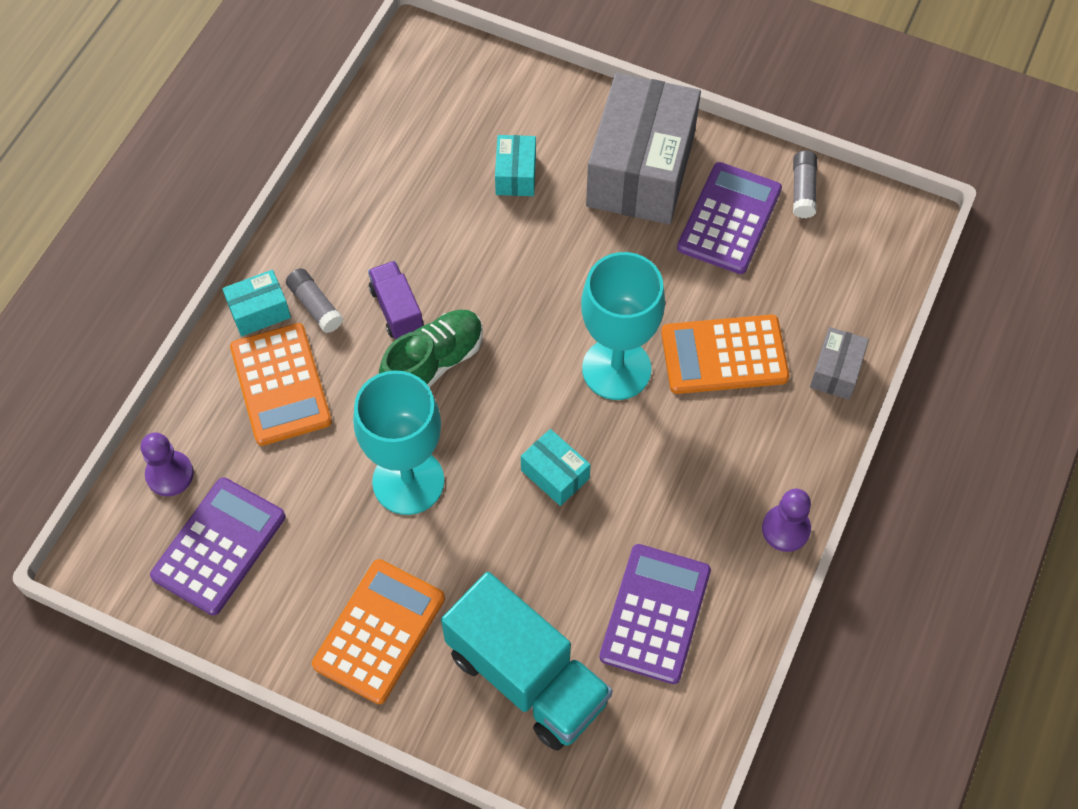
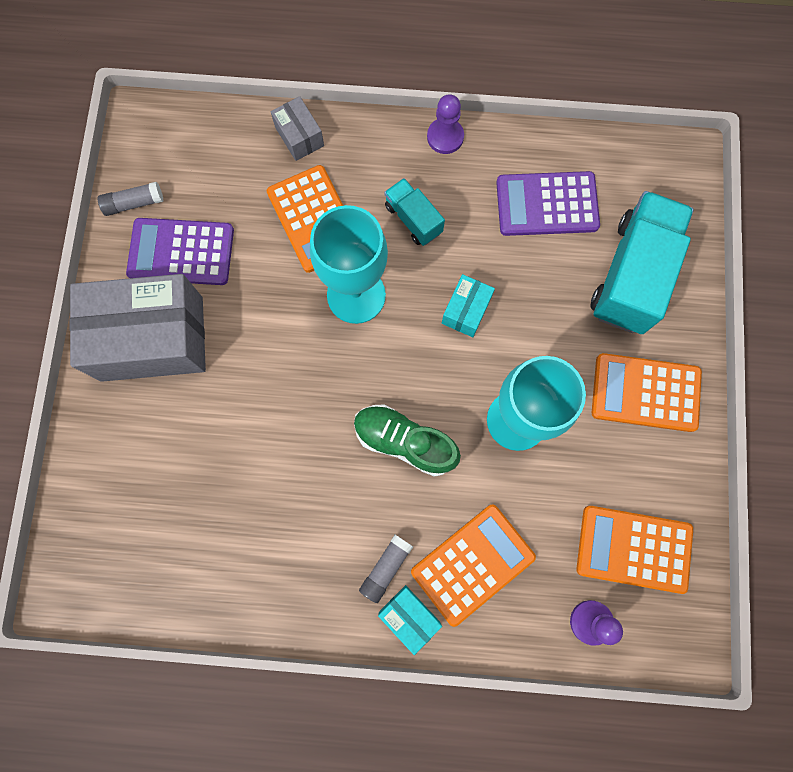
camera: 110 degrees left, 15 degrees up
purple calculator [150,477,286,616] -> orange calculator [576,506,693,594]
purple truck [368,261,423,339] -> none
turquoise box [495,135,536,196] -> none
grey box [810,327,869,400] -> grey box turned 60 degrees clockwise [271,96,324,161]
none -> turquoise truck [384,178,445,246]

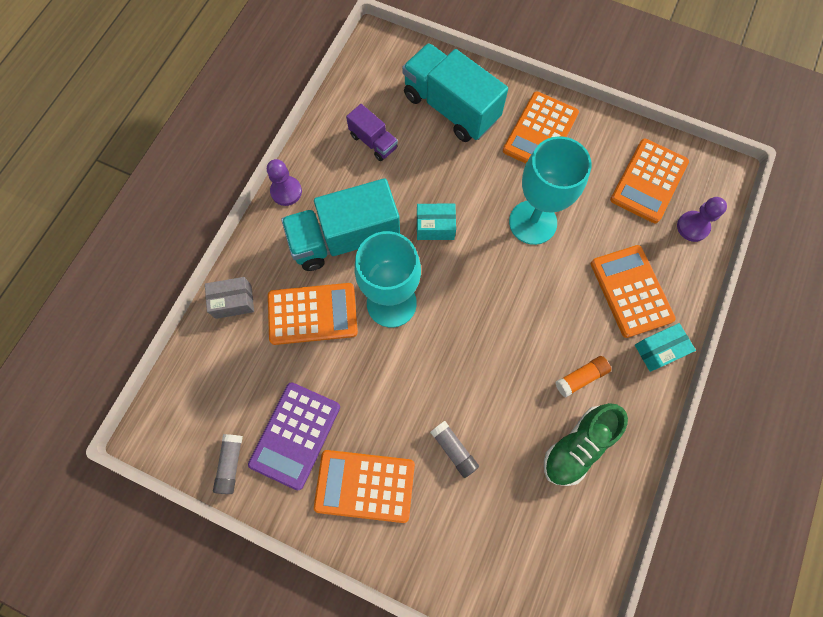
camera: 70 degrees left, 5 degrees down
grey box [70,274,206,382] -> orange calculator [314,450,415,523]
green shoe [354,404,461,477] -> green shoe moved to [544,403,628,486]
grey glue stick [359,535,413,603] -> grey glue stick moved to [430,421,479,478]
turquoise truck [384,178,445,246] -> turquoise truck [281,178,400,271], size x1.96
turquoise box [442,274,495,337] -> turquoise box turned 45 degrees counterclockwise [417,204,456,240]
purple calculator [496,171,600,236] -> purple truck [346,104,398,161]
none -> orange glue stick [556,356,611,398]

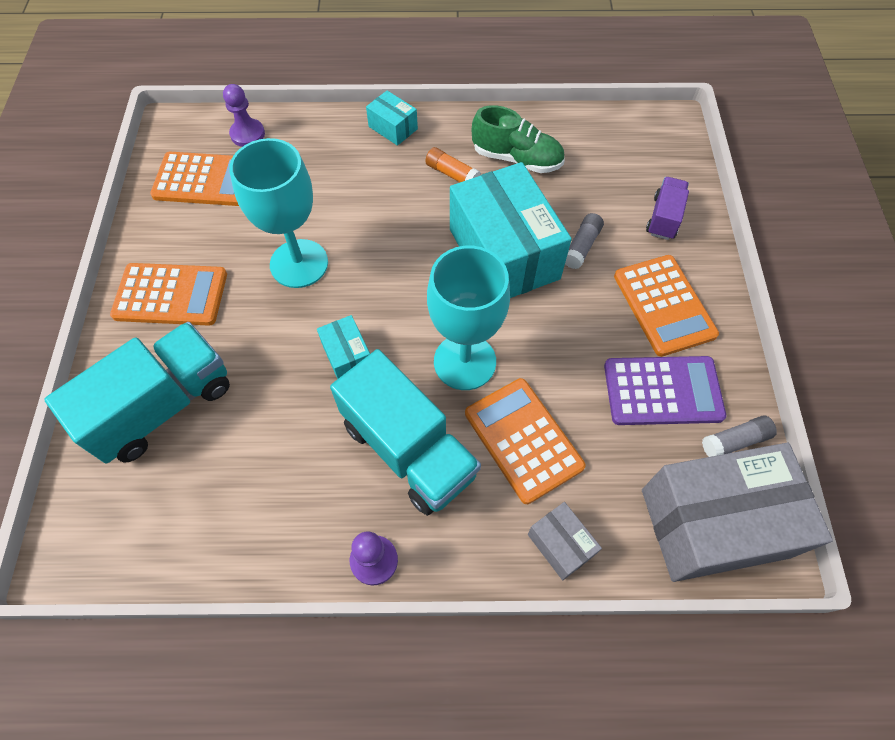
camera: 115 degrees left, 10 degrees down
purple truck [346,104,398,161] -> purple truck moved to [646,177,689,240]
turquoise truck [402,43,508,142] -> turquoise truck turned 150 degrees counterclockwise [44,322,230,464]
orange calculator [591,245,676,338] -> none
none -> turquoise box [450,162,572,298]
none -> grey box [642,443,833,582]

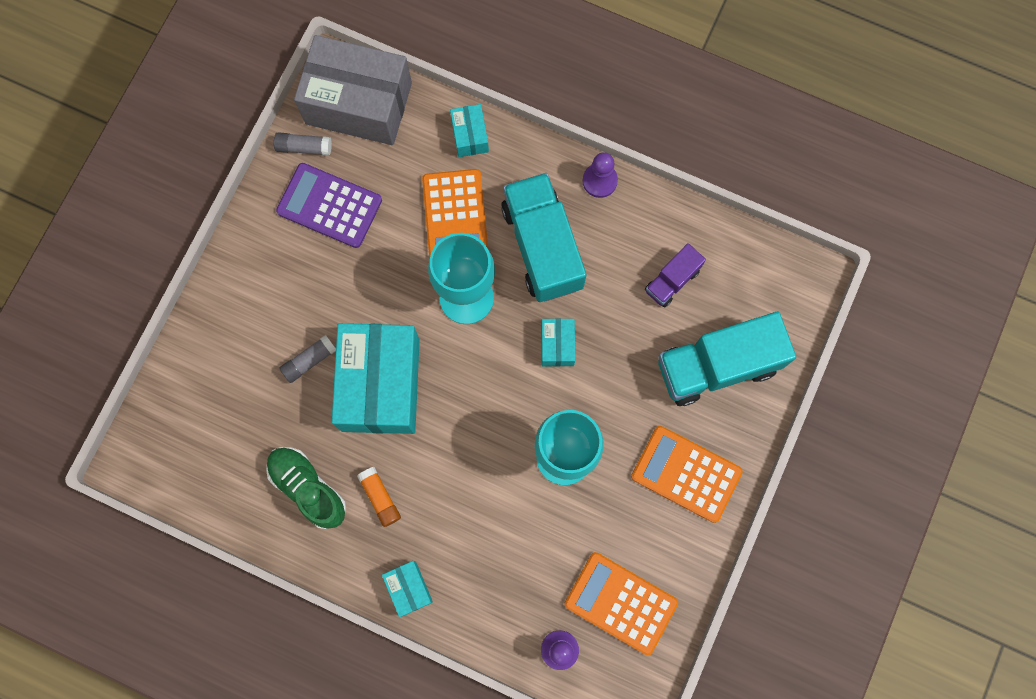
camera: 155 degrees left, 15 degrees up
grey box [528,502,602,580] -> turquoise box [450,104,489,157]
orange calculator [614,255,719,357] -> none
purple truck [646,177,689,240] -> purple truck moved to [645,243,706,308]

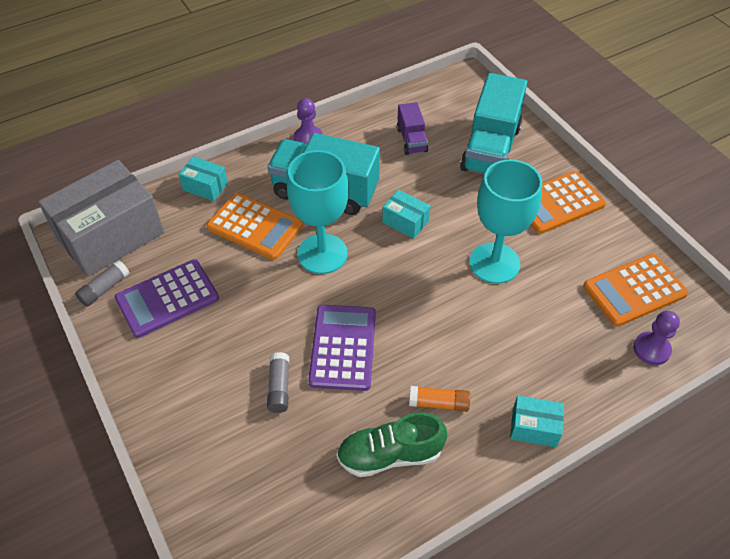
camera: 55 degrees left, 25 degrees down
turquoise box [332,323,420,434] -> purple calculator [308,305,376,391]

